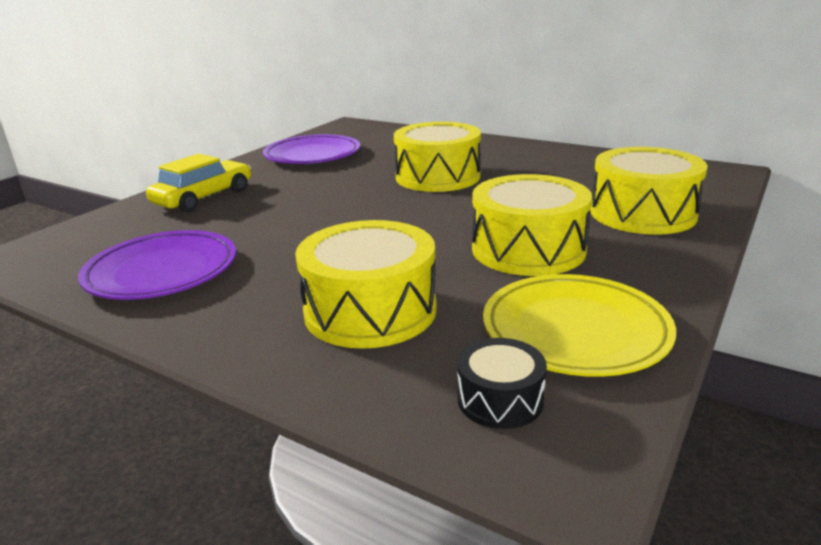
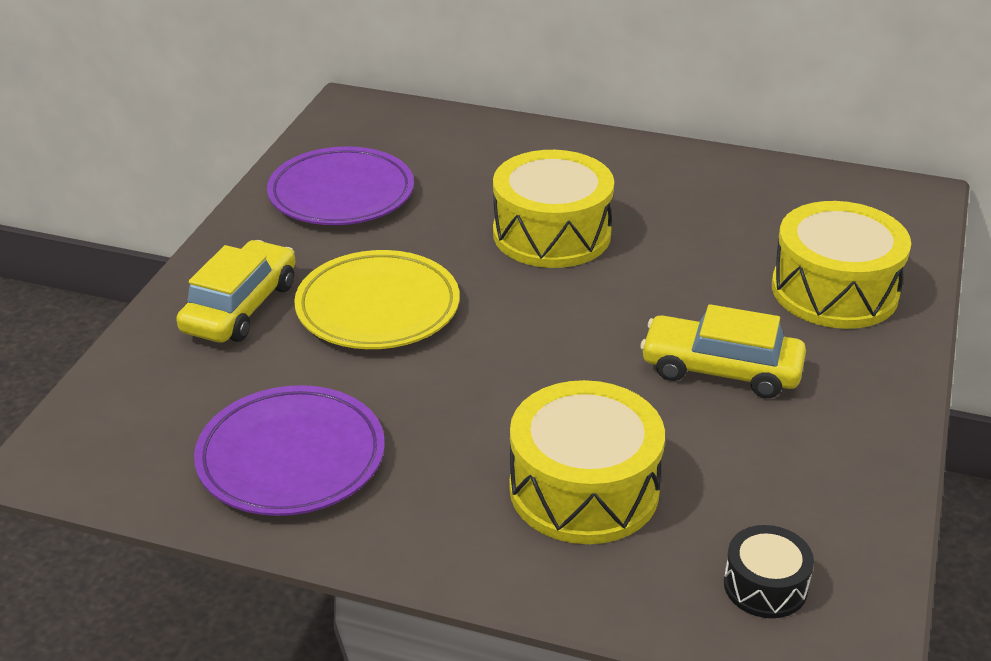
camera: 15 degrees left, 10 degrees up
yellow drum [472,174,592,276] -> yellow car [640,304,806,398]
yellow plate [483,274,676,377] -> yellow plate moved to [294,250,460,349]

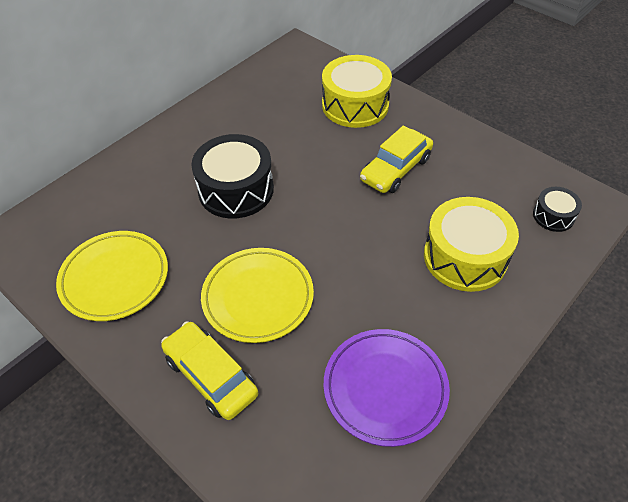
camera: 65 degrees left, 15 degrees up
purple plate [267,146,414,225] -> yellow plate [56,231,168,321]
yellow drum [493,150,614,268] -> black drum [191,134,274,219]

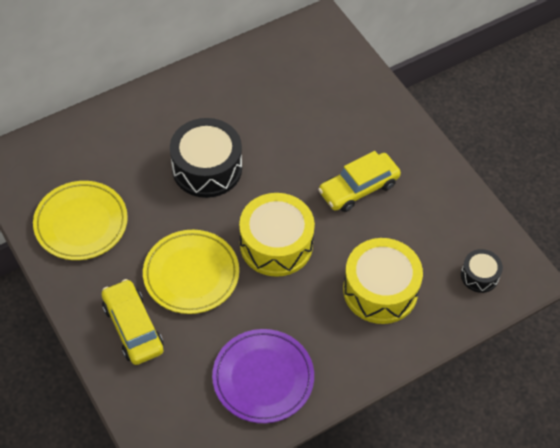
camera: 15 degrees right, 5 degrees up
yellow drum [322,55,392,128] -> yellow drum moved to [239,193,315,277]

